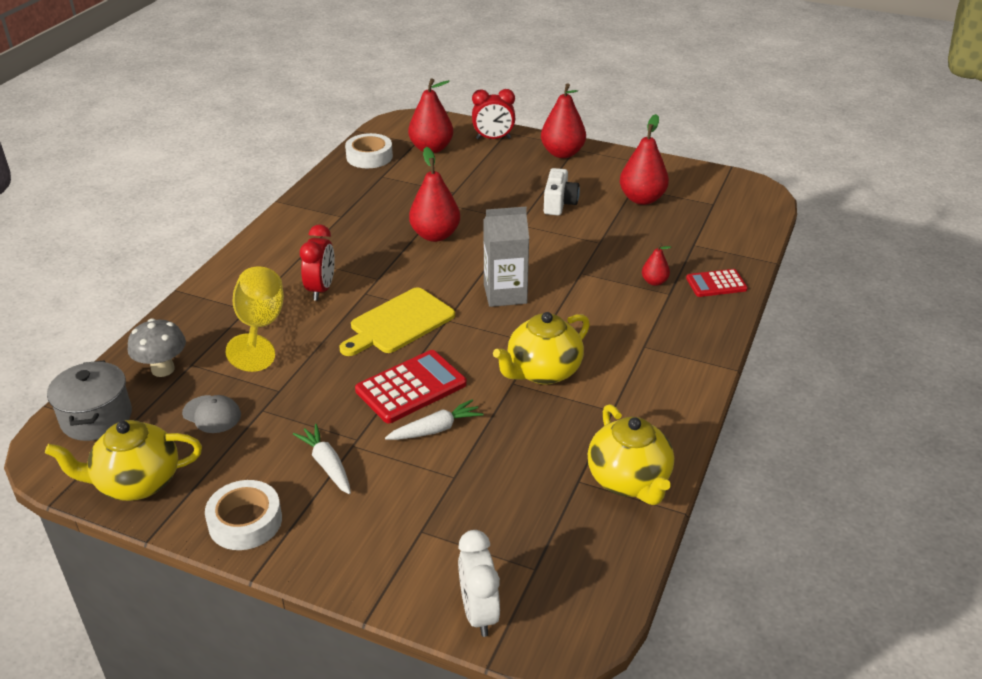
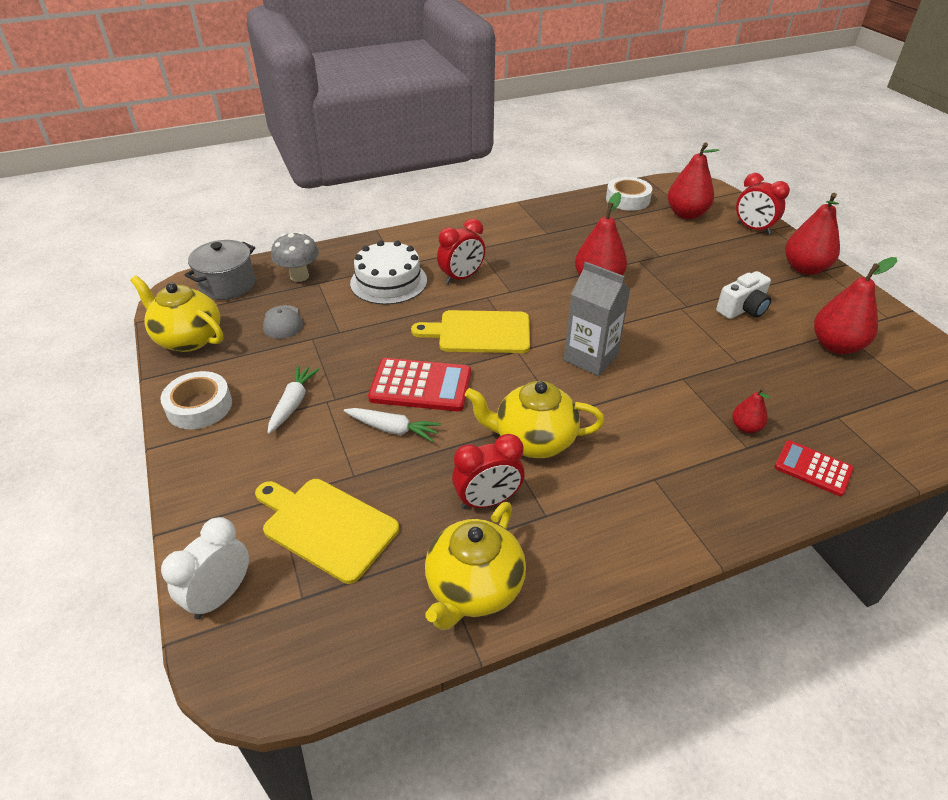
camera: 45 degrees right, 5 degrees up
yellow goblet [225,266,284,372] -> white cake [350,240,427,305]
none -> yellow cutting board [255,479,399,584]
none -> red clock [452,434,524,509]

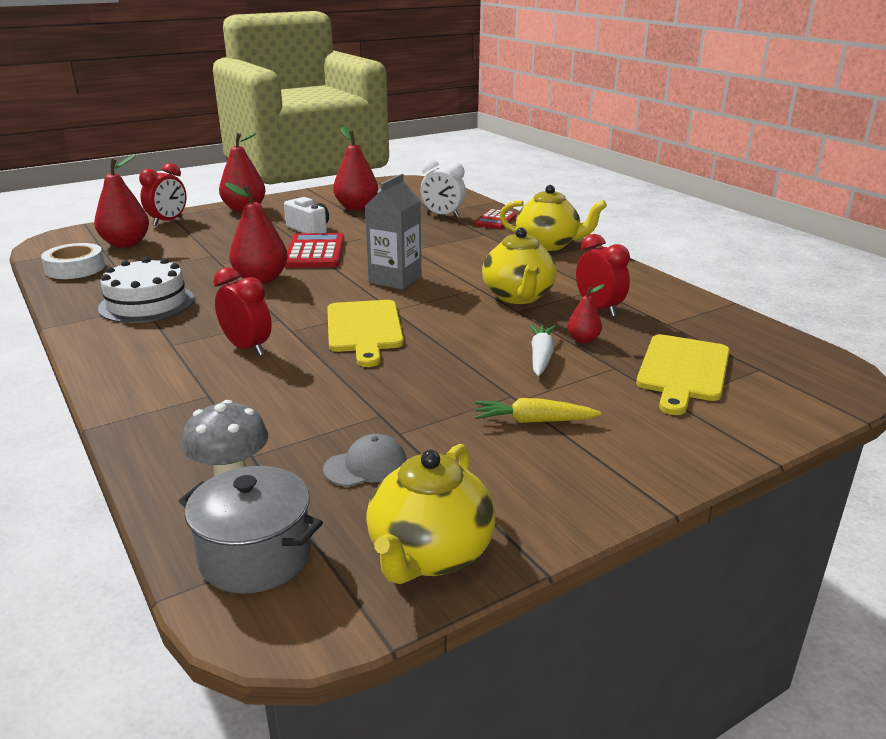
camera: 100 degrees left, 15 degrees down
white tape [161,371,232,429] -> none
white clock [161,517,249,619] -> white clock moved to [420,160,466,218]
white carrot [268,365,320,434] -> yellow carrot [475,398,601,423]
white cake [350,240,427,305] -> white cake moved to [98,257,194,323]
red calculator [368,358,471,411] -> red calculator moved to [285,233,344,268]
yellow teapot [425,502,526,630] -> yellow teapot moved to [499,185,607,251]
red pear [732,388,770,433] -> red pear moved to [567,285,604,343]

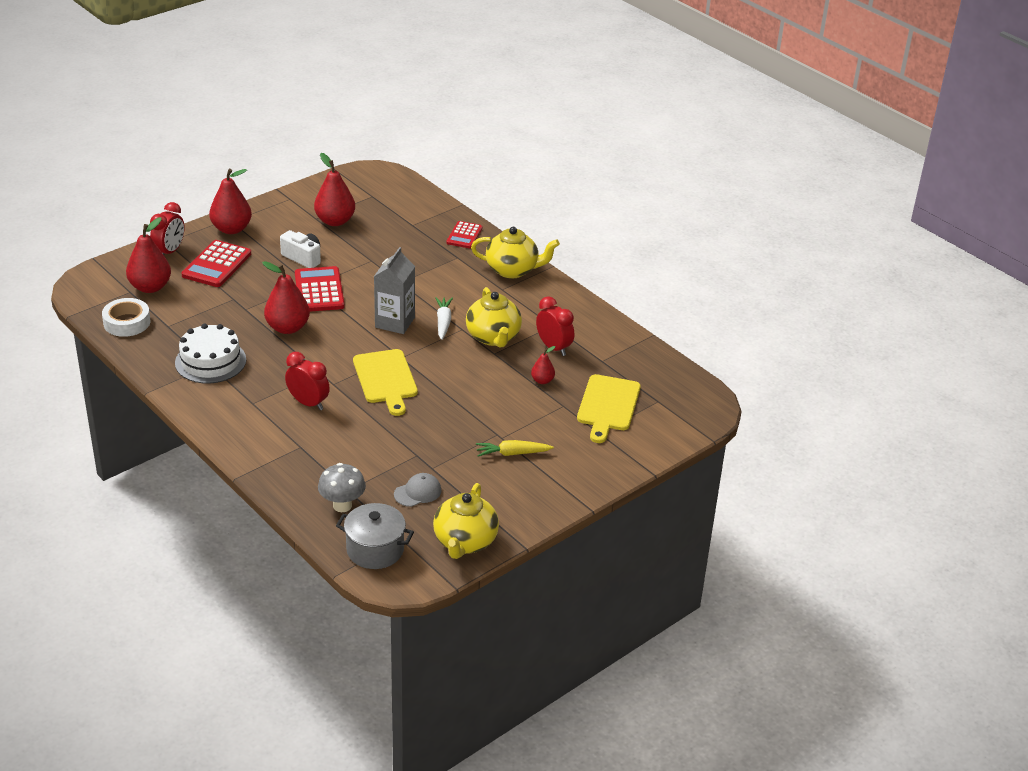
camera: 10 degrees left, 10 degrees up
white clock [420,160,466,218] -> none
white carrot [529,324,556,376] -> white carrot moved to [435,297,453,340]
none -> red calculator [181,240,251,287]

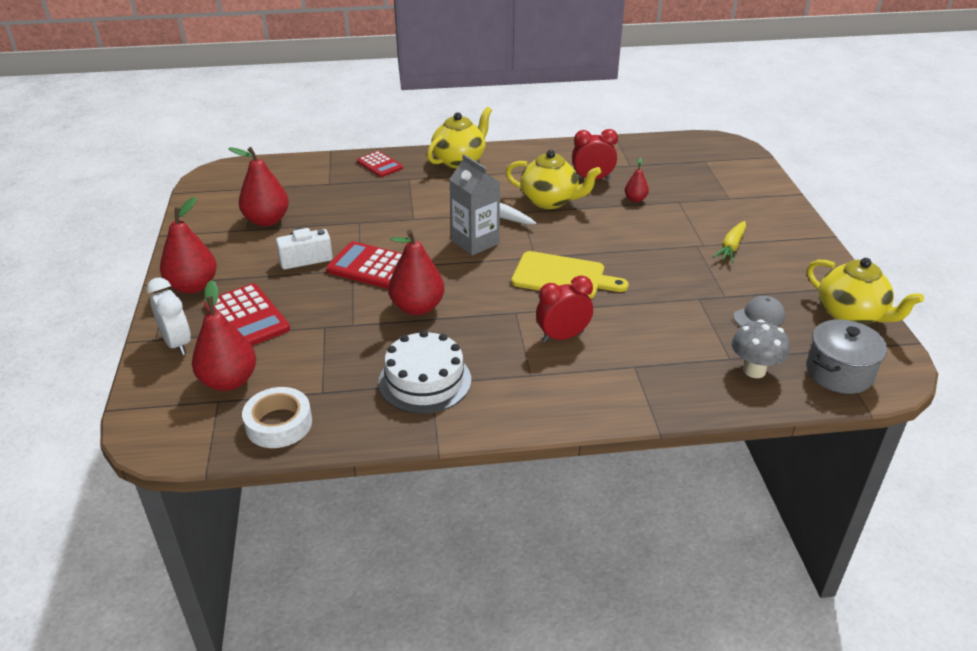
camera: 55 degrees left, 0 degrees up
red clock [150,202,185,255] -> white clock [146,277,191,355]
grey cap [394,473,442,507] -> grey cap turned 60 degrees clockwise [733,296,785,326]
yellow cutting board [577,374,641,443] -> none

